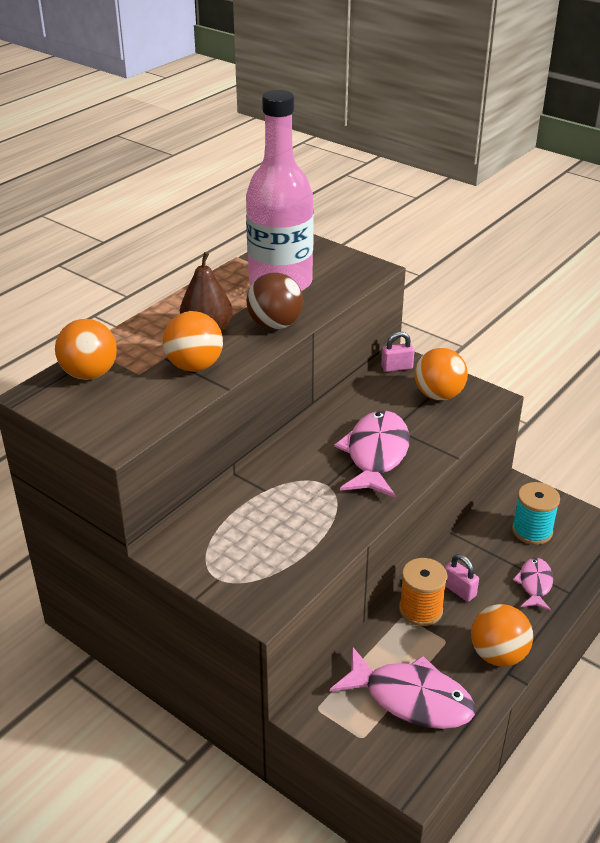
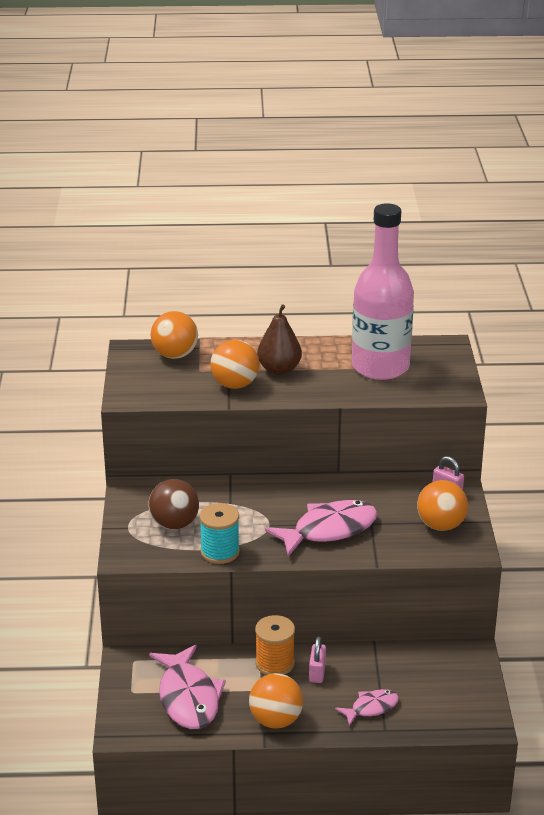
camera: 50 degrees right, 5 degrees down
brown ball [247,273,303,330] -> brown ball moved to [148,479,199,530]
turquoise spool [512,482,560,545] -> turquoise spool moved to [199,503,240,564]

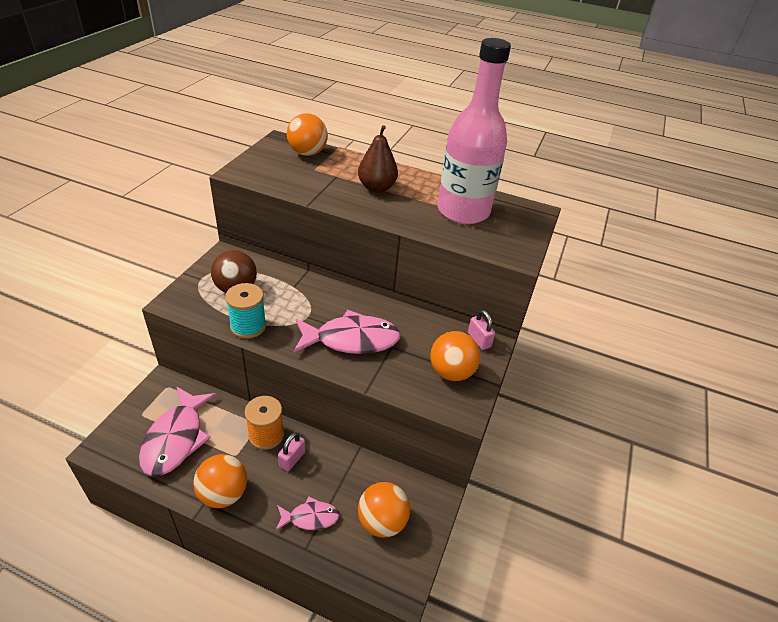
camera: 20 degrees right, 10 degrees up
orange ball [210,340,259,389] -> orange ball moved to [358,482,410,538]

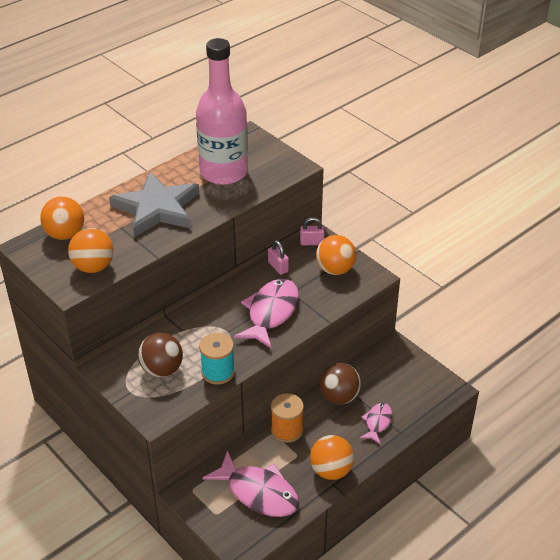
camera: 60 degrees left, 0 degrees up
pink padlock [278,432,305,471] -> pink padlock moved to [268,240,289,275]
brown pear [358,125,398,193] -> grey star [109,172,199,237]
orange ball [358,482,410,538] -> orange ball moved to [68,228,114,273]
none -> brown ball [320,363,361,404]

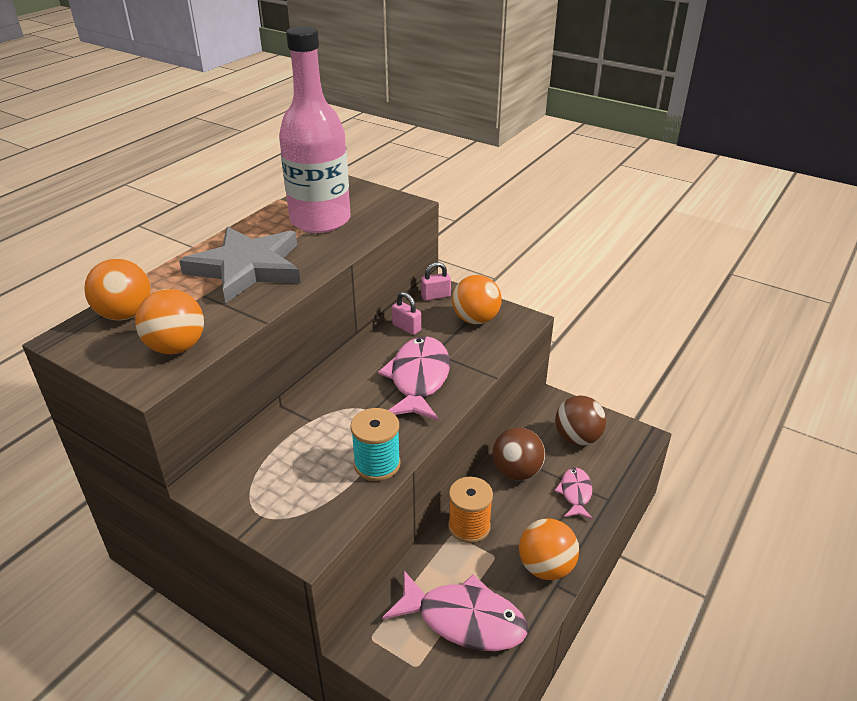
camera: 15 degrees left, 5 degrees down
brown ball [138,333,183,377] -> brown ball moved to [555,396,606,446]

